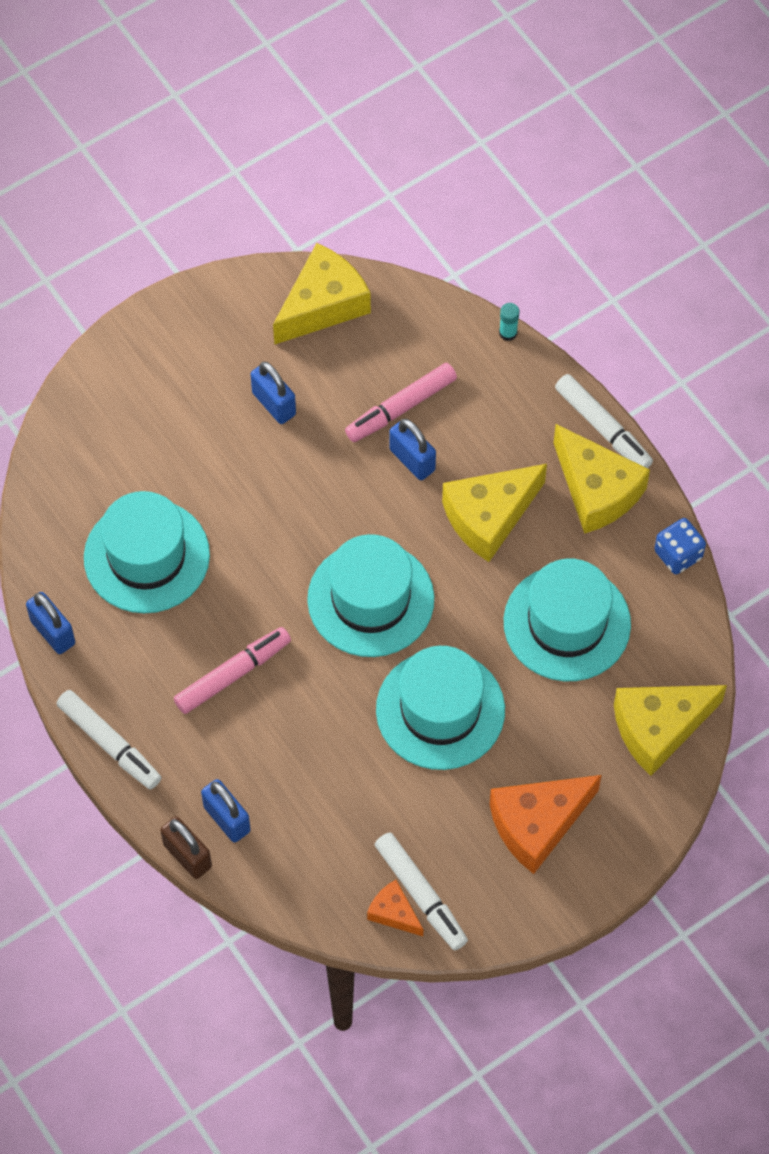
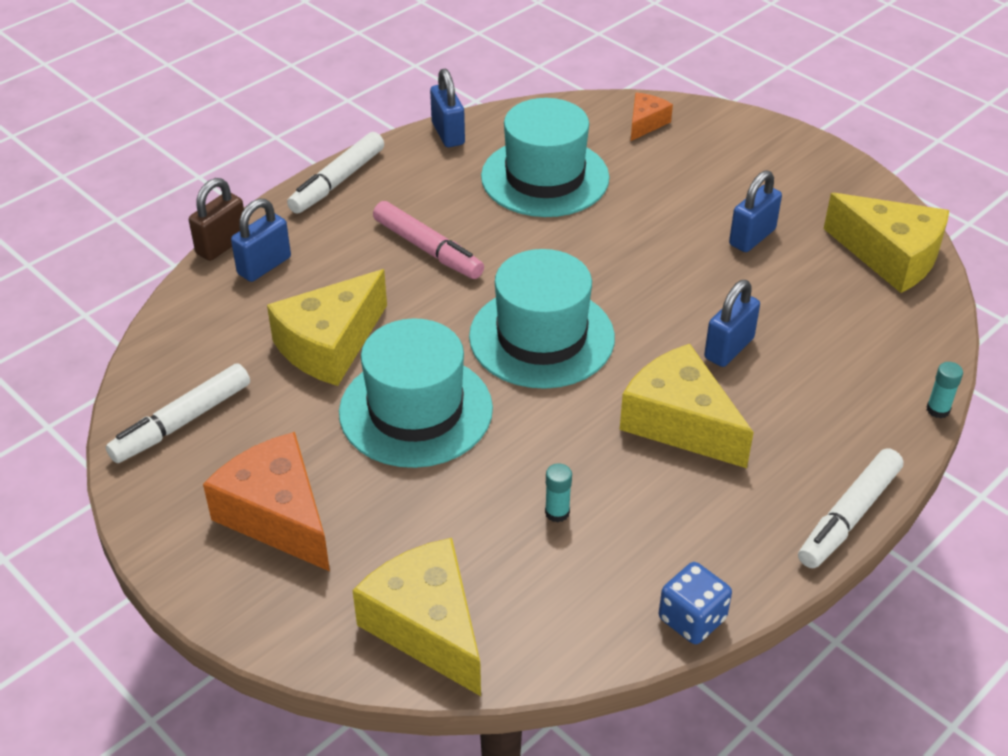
camera: 80 degrees right, 20 degrees down
blue padlock [26,592,75,654] -> blue padlock turned 60 degrees counterclockwise [430,69,465,147]
pink marker [345,363,457,442] -> none
orange cheese [367,880,423,936] -> orange cheese moved to [631,93,673,141]
turquoise hat [504,559,631,681] -> turquoise glue stick [545,463,572,522]
yellow cheese [554,424,650,534] -> yellow cheese moved to [267,269,387,386]

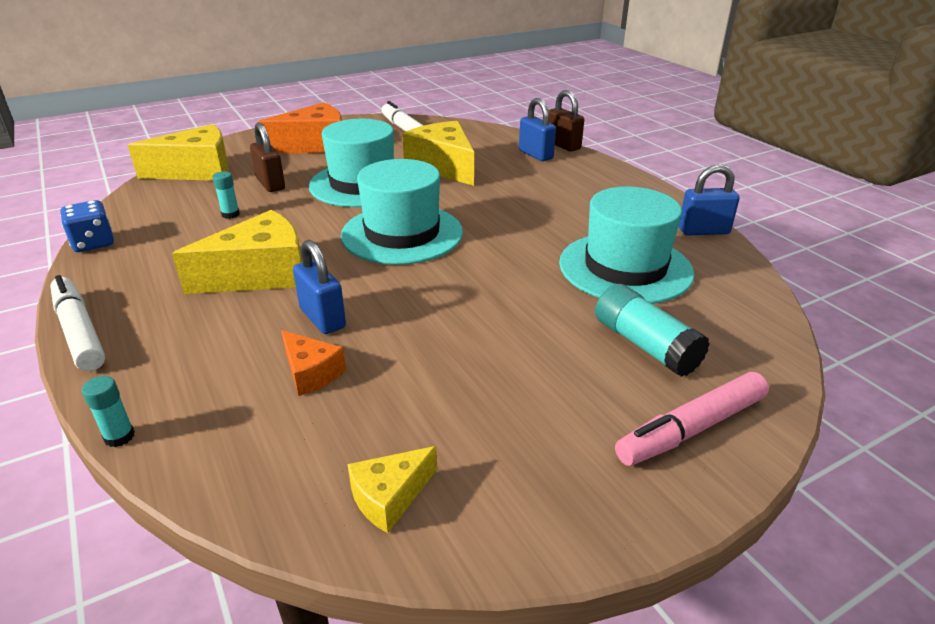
camera: 105 degrees right, 10 degrees down
white marker [287,132,384,214] -> none
pink marker [373,201,484,279] -> pink marker moved to [615,372,769,466]
orange cheese [631,93,673,141] -> orange cheese moved to [281,330,346,396]
blue padlock [729,170,782,252] -> none
yellow cheese [824,193,949,293] -> yellow cheese [348,446,437,533], size x0.52
none -> brown padlock [250,123,285,192]
none -> turquoise glue stick [595,284,710,377]

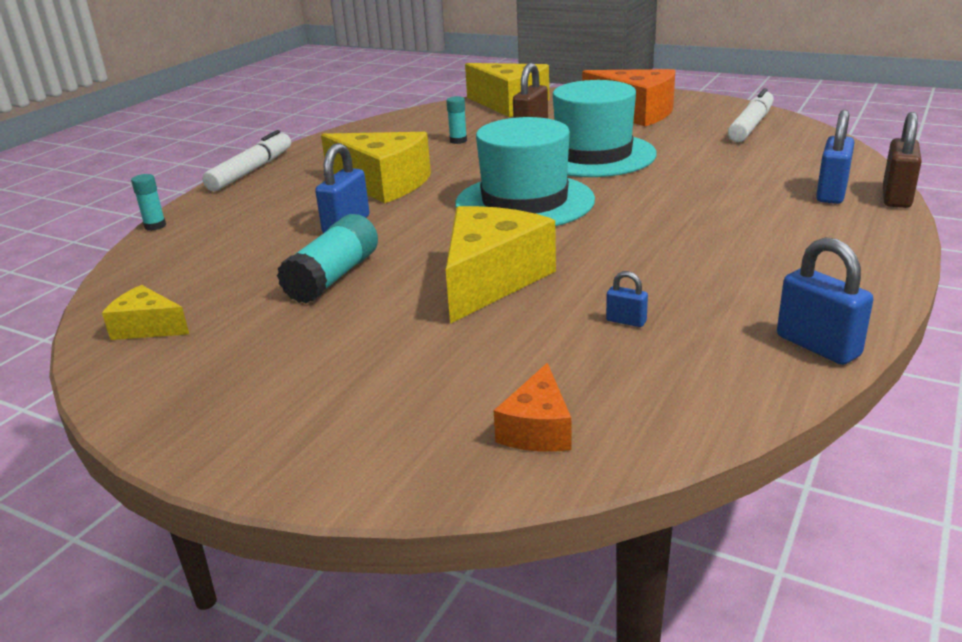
camera: 60 degrees right, 5 degrees down
blue dice [60,200,114,252] -> none
orange cheese [281,330,346,396] -> orange cheese moved to [494,363,572,452]
yellow cheese [402,121,474,186] -> yellow cheese moved to [446,206,556,324]
turquoise hat [559,187,694,304] -> blue padlock [606,271,648,327]
turquoise glue stick [595,284,710,377] -> turquoise glue stick moved to [277,214,378,304]
pink marker [615,372,769,466] -> none

